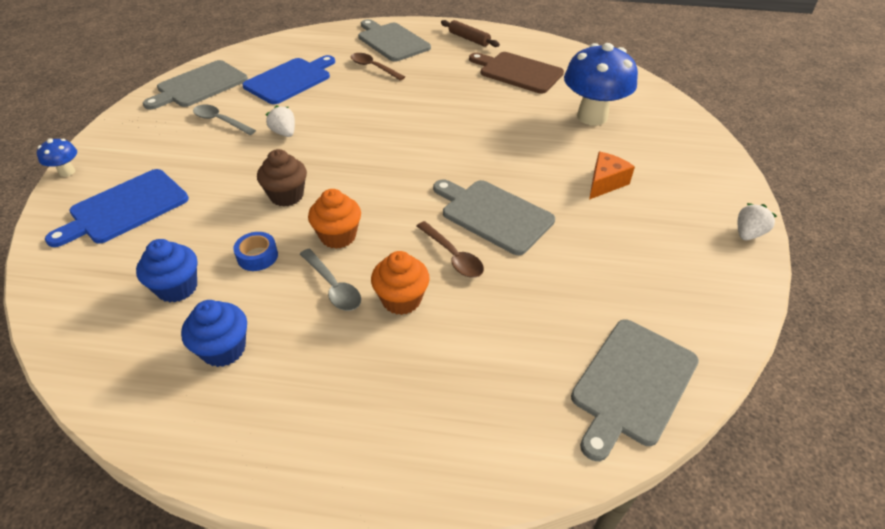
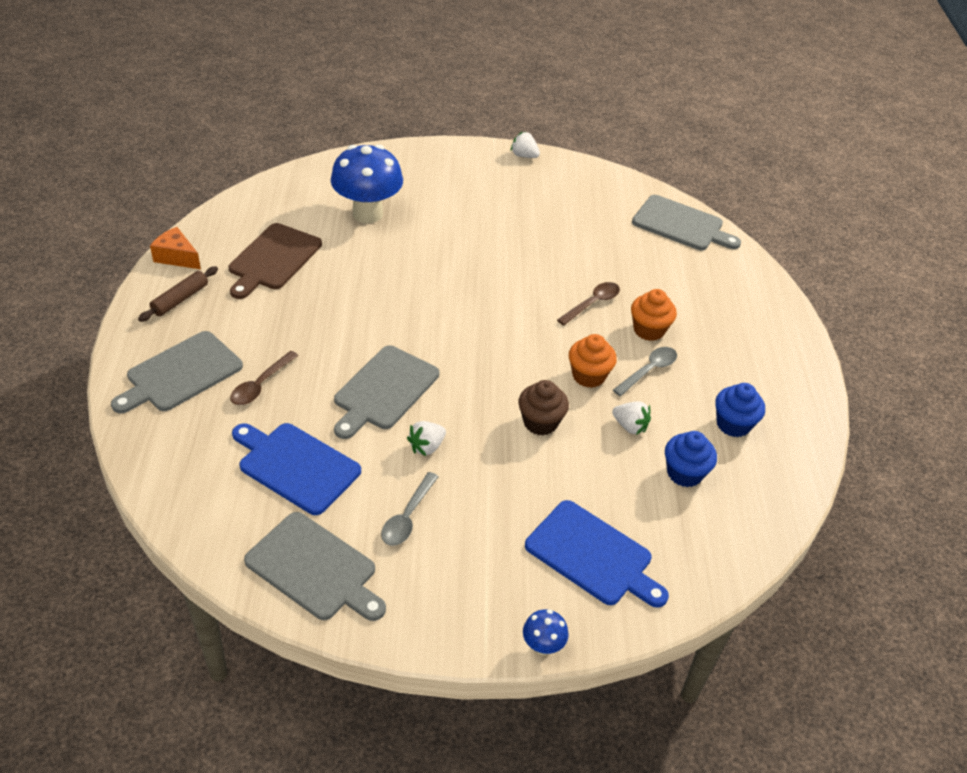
camera: 100 degrees left, 0 degrees up
blue tape [233,232,278,271] -> white strawberry [612,401,651,435]
grey cutting board [433,179,555,255] -> grey cutting board moved to [334,345,439,439]
orange cheese [589,152,635,200] -> orange cheese moved to [150,227,201,269]

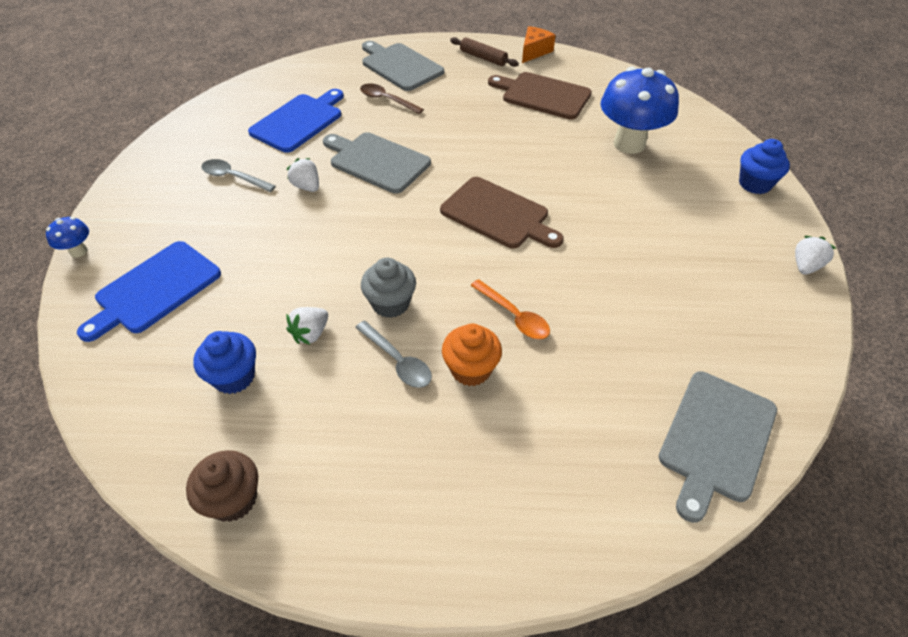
camera: 95 degrees right, 5 degrees up
grey cutting board [244,512,386,621] -> none
brown cupcake [518,380,569,435] -> brown cupcake moved to [186,450,258,522]
brown spoon [557,282,620,325] -> orange spoon [471,279,550,339]
orange cupcake [569,334,617,388] -> grey cupcake [361,258,416,318]
blue cupcake [715,383,765,437] -> blue cupcake moved to [739,139,790,194]
none -> brown cutting board [440,177,564,249]

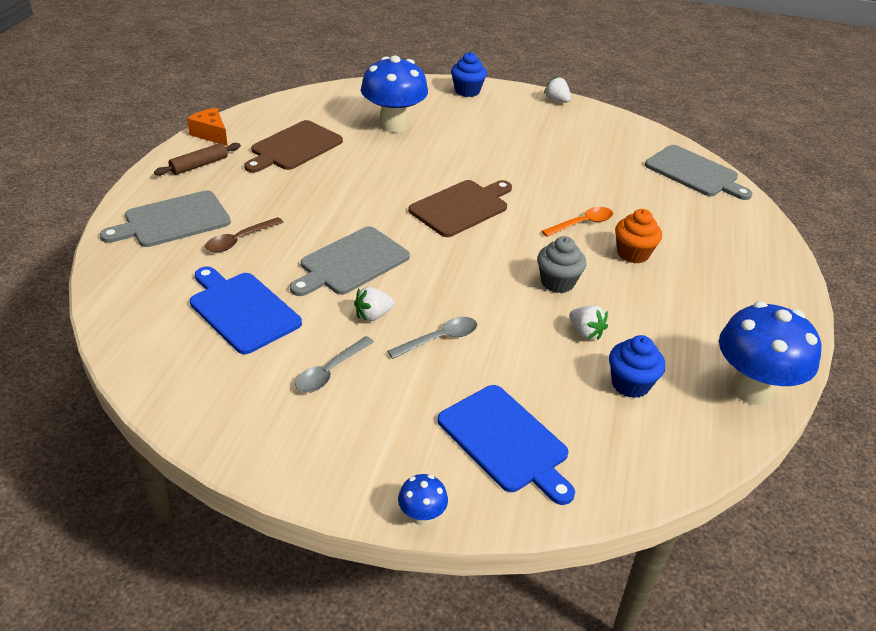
camera: 80 degrees left, 10 degrees down
brown cupcake [186,450,258,522] -> blue mushroom [719,302,821,405]
grey spoon [355,321,432,388] -> grey spoon moved to [387,317,477,359]

